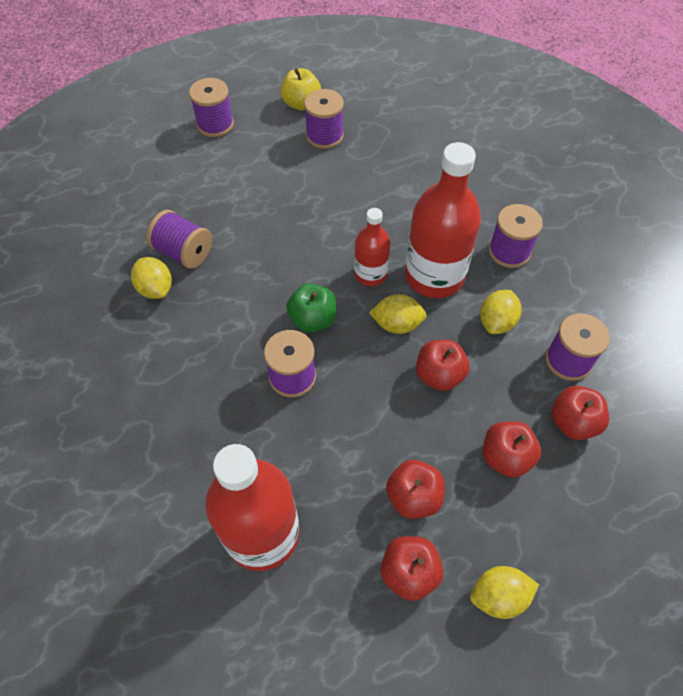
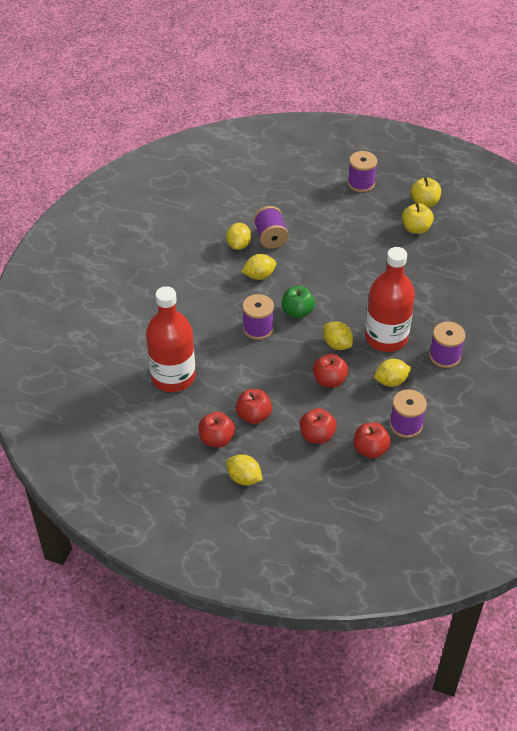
camera: 45 degrees right, 10 degrees down
purple spool [304,89,344,149] -> yellow apple [402,203,434,234]
red bottle [354,208,391,286] -> none
none -> yellow lemon [242,254,276,280]

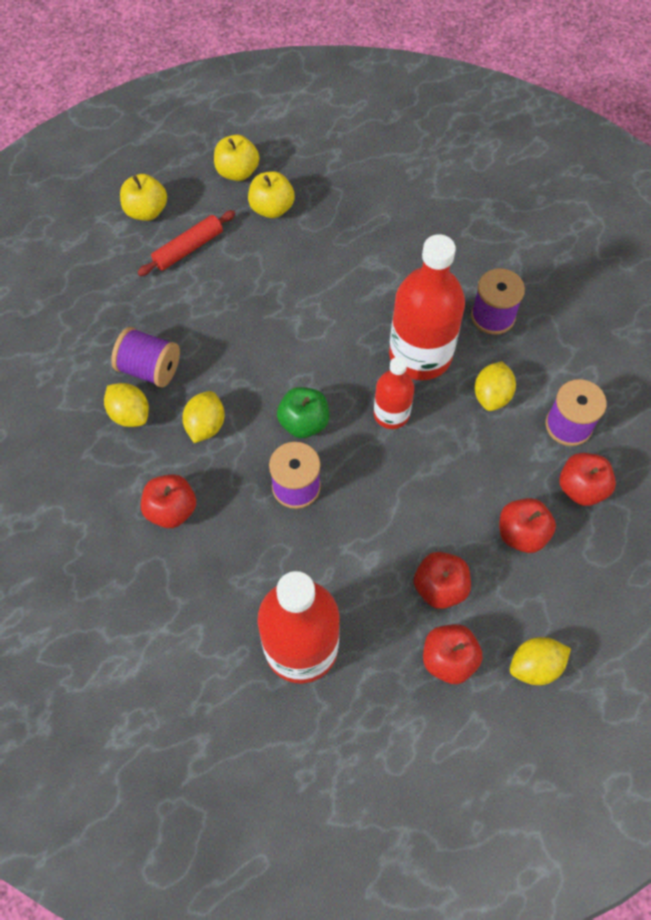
camera: 55 degrees left, 15 degrees up
red apple [313,354,348,388] -> red apple moved to [141,474,196,528]
yellow lemon [323,322,353,350] -> red bottle [374,357,414,429]
purple spool [348,151,377,192] -> yellow apple [120,174,167,221]
none -> red rolling pin [137,210,236,276]

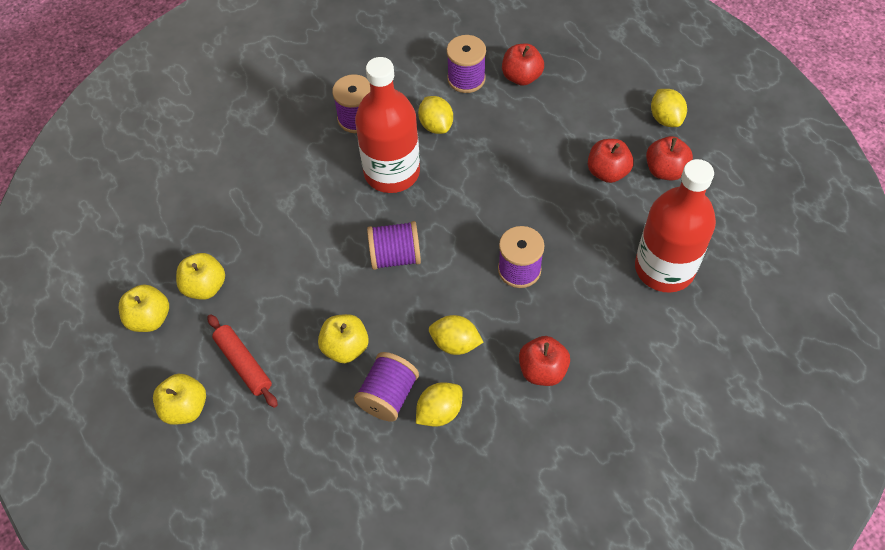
camera: 85 degrees left, 5 degrees down
green apple [277,387,329,438] -> none
red bottle [374,357,414,429] -> none
yellow lemon [475,361,516,411] -> yellow lemon turned 45 degrees clockwise [418,96,453,134]
red apple [500,498,556,553] -> none
none -> yellow apple [318,314,369,363]
none -> purple spool [367,221,421,270]

